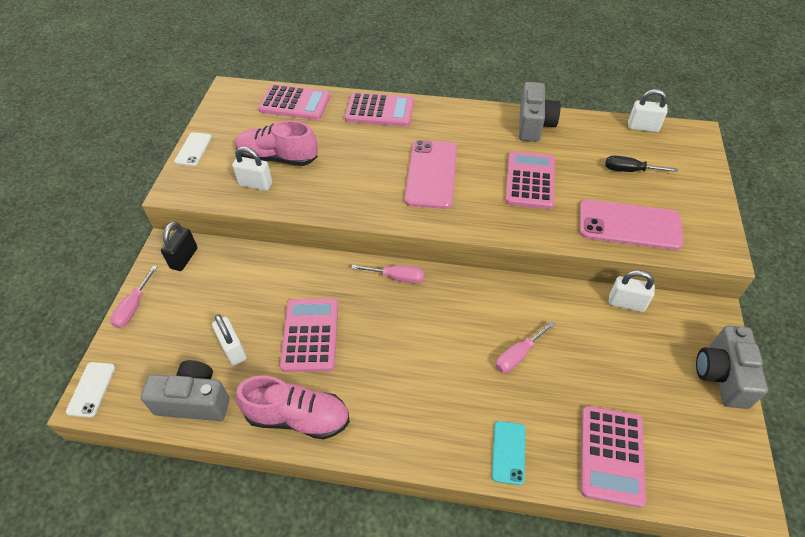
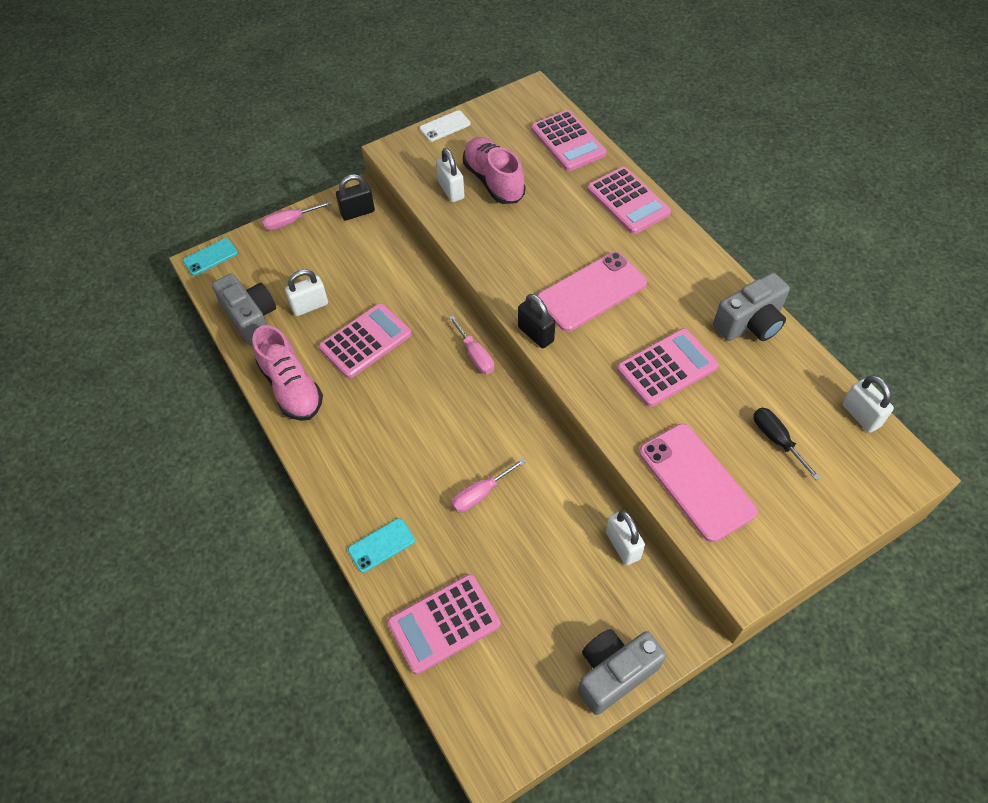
camera: 50 degrees right, 5 degrees up
white phone [66,362,115,417] -> turquoise phone [183,238,238,276]
white padlock [212,314,247,366] -> white padlock turned 45 degrees clockwise [285,269,328,316]
pink screwdriver [496,321,555,373] -> pink screwdriver turned 45 degrees counterclockwise [451,458,526,513]
none -> black padlock [518,294,555,348]

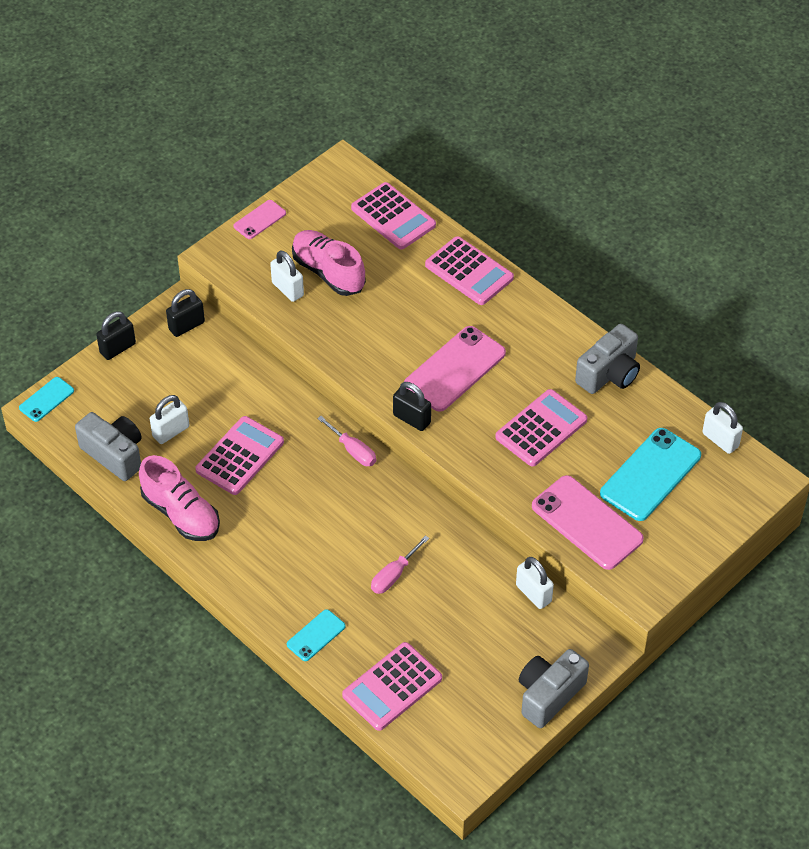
camera: 15 degrees left, 5 degrees down
pink screwdriver [262,201,332,231] -> black padlock [96,311,136,360]
white phone [419,110,471,142] -> pink phone [233,200,286,239]
black screwdriver [753,408,821,480] -> turquoise phone [600,428,701,521]

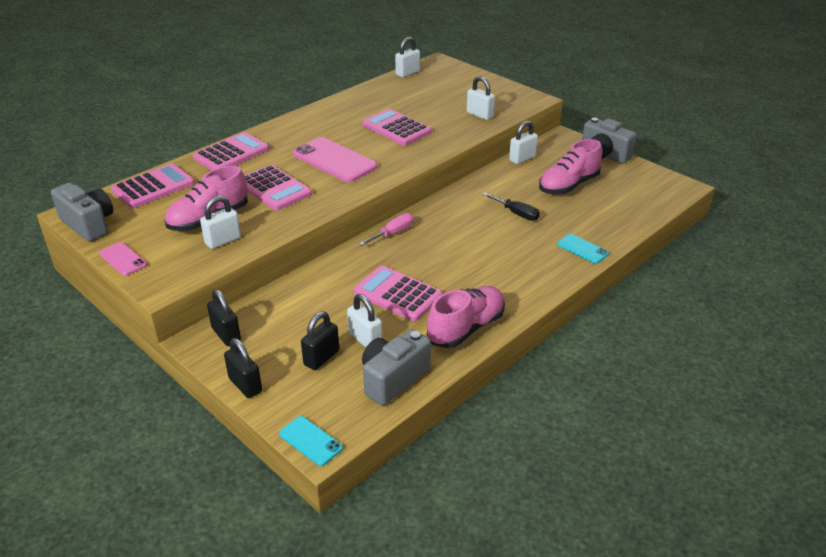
camera: 90 degrees left, 15 degrees down
pink calculator [342,642,442,731] -> pink calculator moved to [245,165,312,211]
pink screwdriver [371,535,429,594] -> black screwdriver [482,192,540,221]
black padlock [393,382,431,431] -> black padlock moved to [301,312,339,370]
pink phone [532,475,644,570] -> white padlock [467,76,495,120]
grey camera [575,324,640,394] -> grey camera moved to [51,183,113,242]
turquoise phone [600,428,701,521] -> none
none -> pink shoe [539,139,602,194]

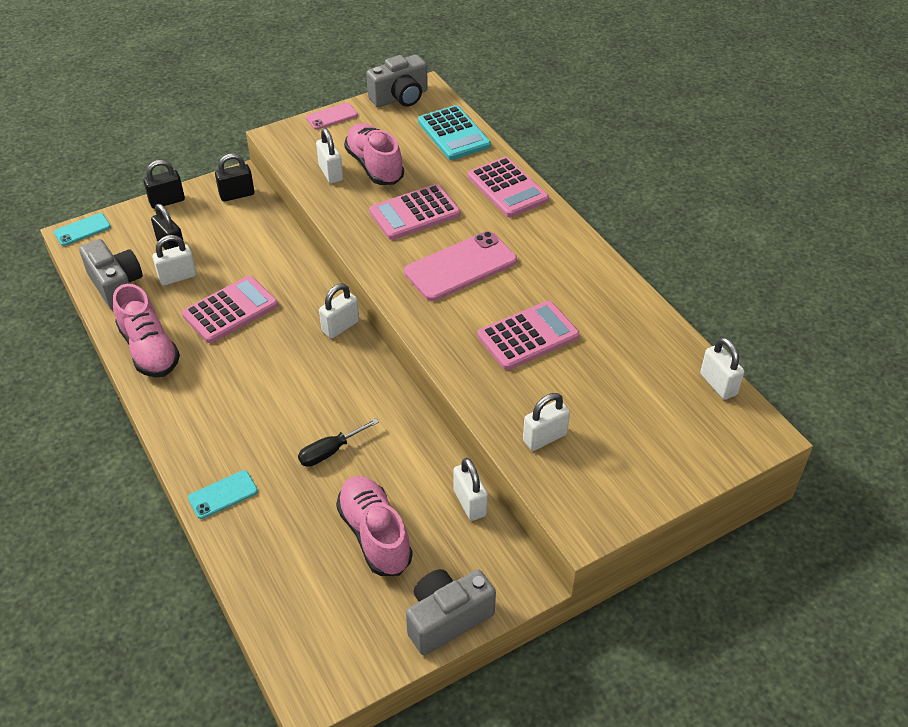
camera: 105 degrees right, 10 degrees up
pink calculator [111,163,195,208] -> turquoise calculator [418,105,491,160]
pink screwdriver [359,213,414,246] -> white padlock [319,284,359,339]

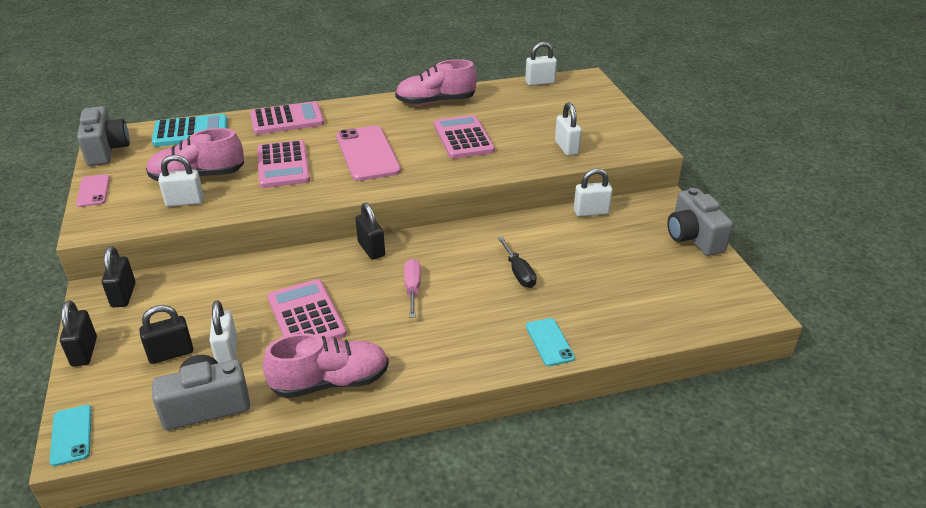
camera: 75 degrees left, 10 degrees down
white padlock [319,284,359,339] -> black padlock [356,203,385,260]
pink shoe [336,476,413,576] -> pink shoe moved to [395,59,477,105]
none -> pink screwdriver [404,259,421,317]

